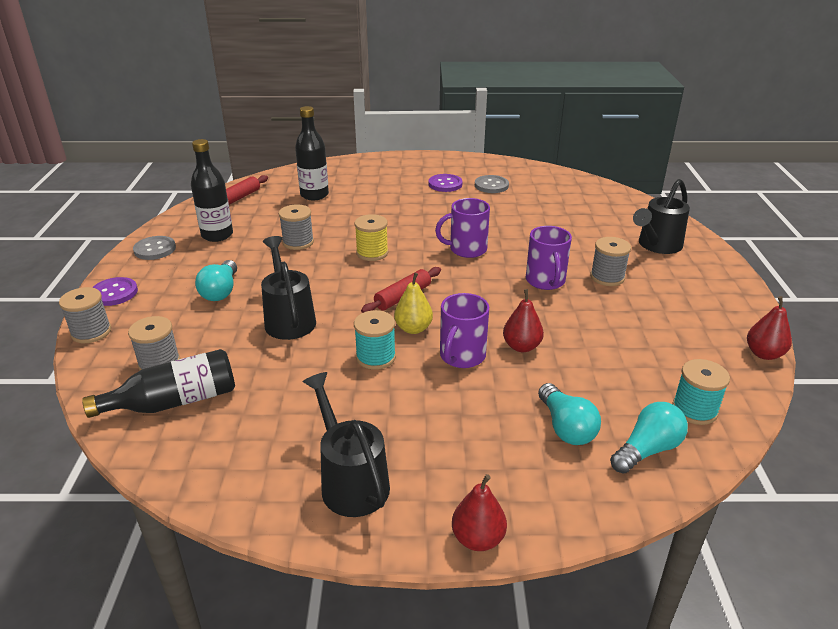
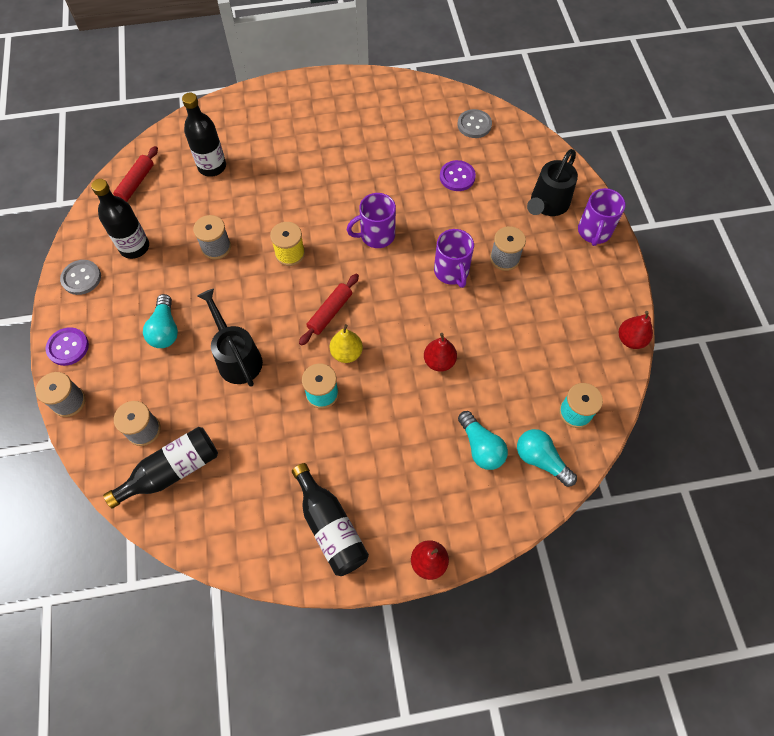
camera: 10 degrees left, 30 degrees up
black watering can [302,372,390,517] -> black bottle [292,463,369,576]
purple button [429,174,462,192] -> purple button moved to [440,160,476,191]
purple mug [440,293,489,368] -> purple mug moved to [578,188,626,246]
grey button [475,175,509,193] -> grey button moved to [457,109,492,138]
turquoise light bulb [610,402,688,474] -> turquoise light bulb turned 90 degrees counterclockwise [517,429,577,487]

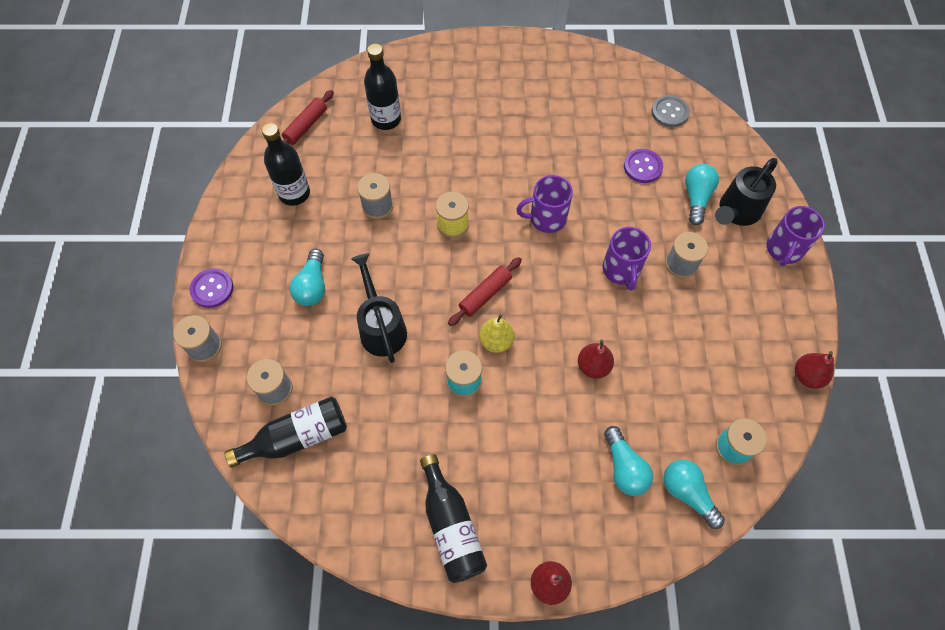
camera: 10 degrees right, 0 degrees up
grey button [60,260,101,295] -> none
none -> turquoise light bulb [685,164,719,225]

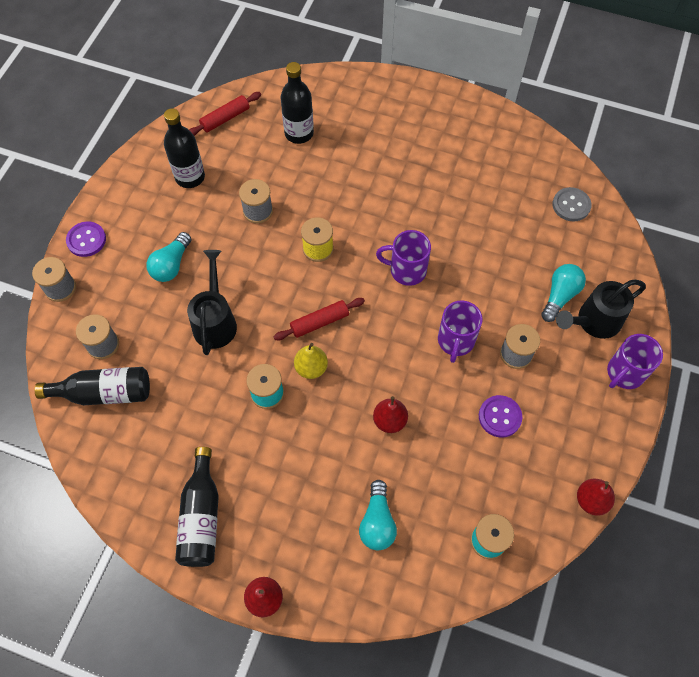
camera: 20 degrees right, 0 degrees up
purple button [624,149,663,183] -> purple button moved to [479,395,522,437]
turquoise light bulb [663,460,725,529] -> none

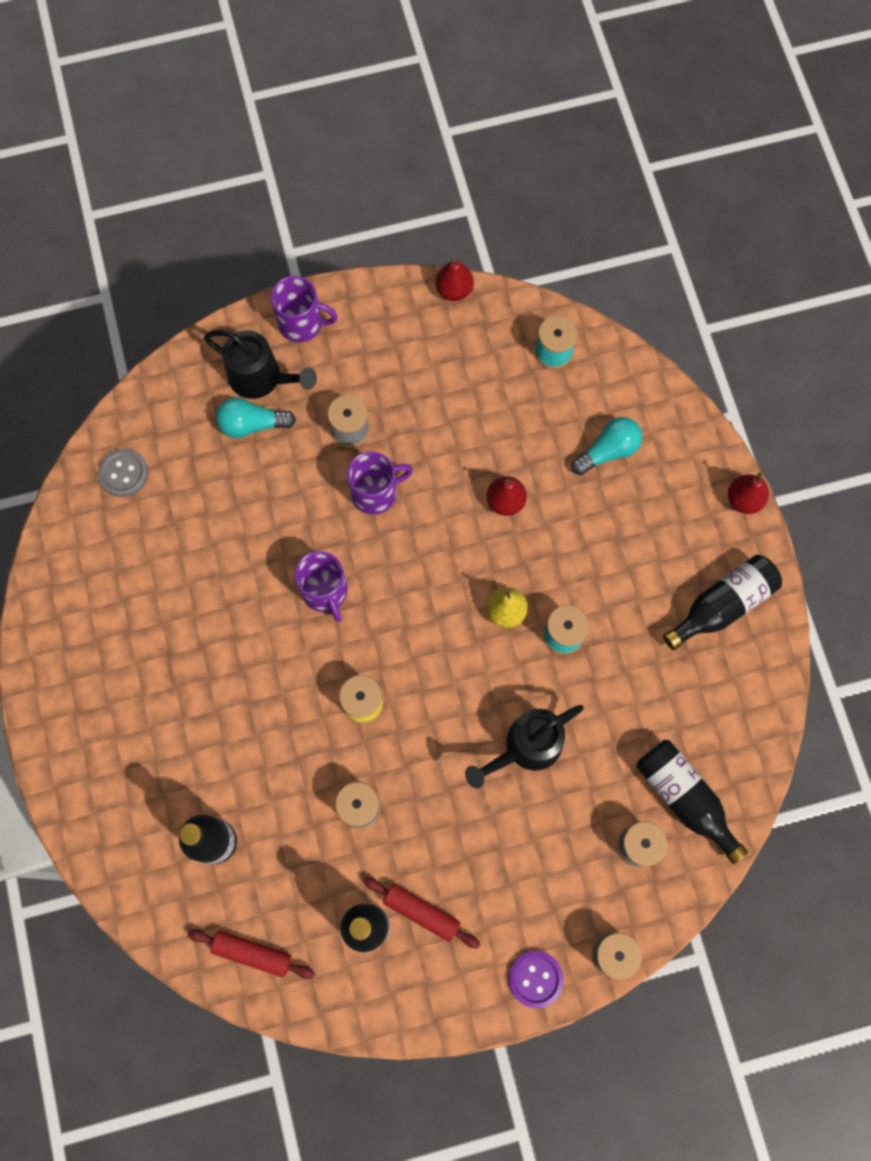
camera: 125 degrees left, 10 degrees up
turquoise light bulb [146,232,191,282] -> none
red rolling pin [274,298,365,340] -> red rolling pin moved to [363,877,481,948]
purple button [479,395,522,437] -> none

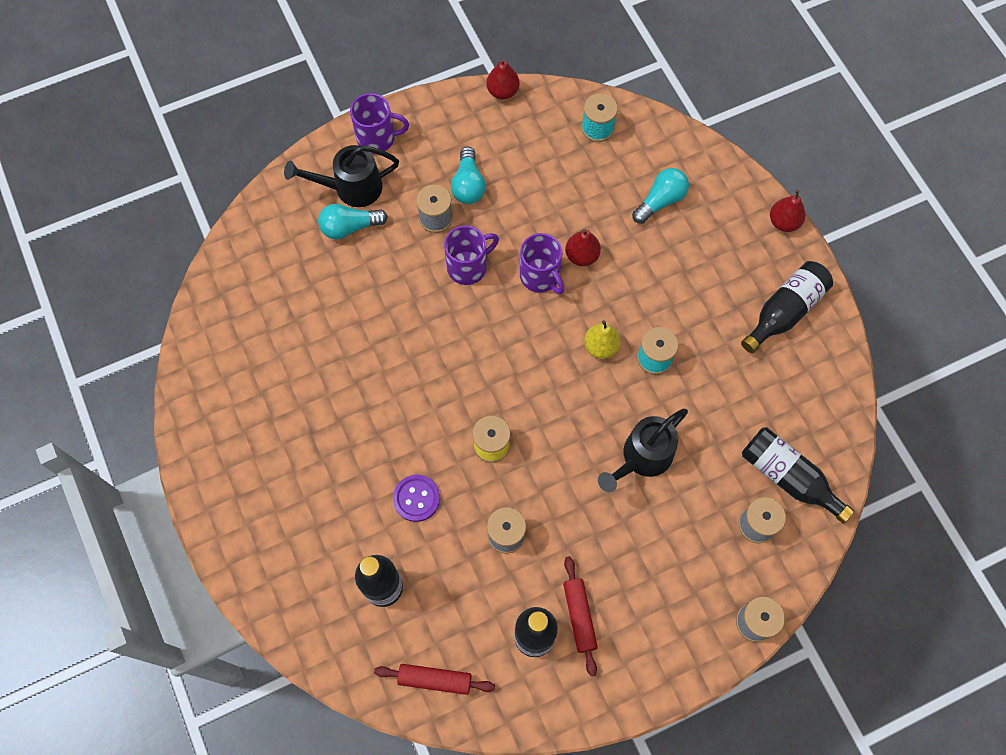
camera: 10 degrees left, 5 degrees down
grey button [98,449,148,497] -> none
black watering can [204,330,317,399] -> black watering can turned 150 degrees clockwise [284,145,399,207]
purple mug [295,551,348,622] -> purple mug moved to [520,233,564,294]
red rolling pin [363,877,481,948] -> red rolling pin turned 60 degrees clockwise [563,556,598,676]
purple button [508,951,564,1008] -> purple button moved to [393,475,440,522]
none -> turquoise light bulb [451,147,486,204]

